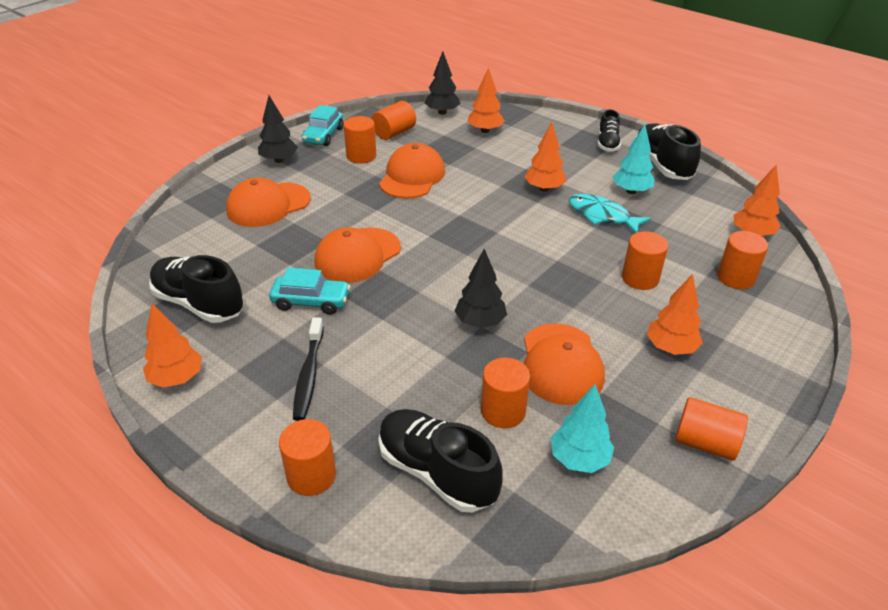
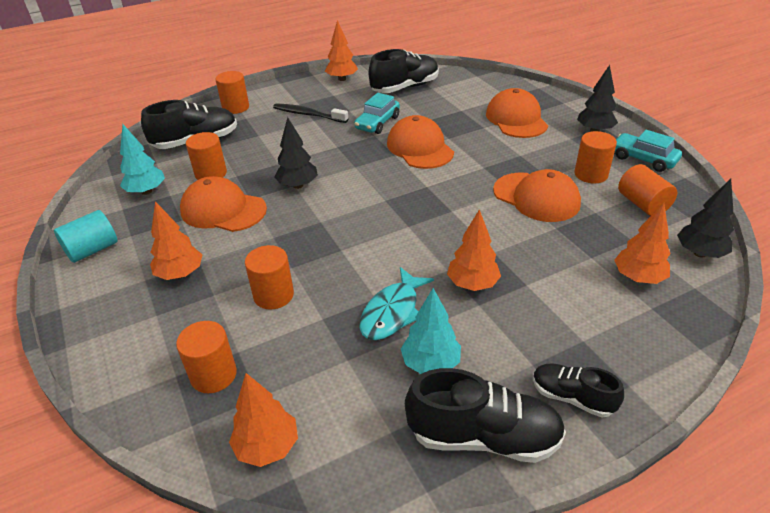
camera: 115 degrees right, 0 degrees up
turquoise fish [569,194,651,233] -> turquoise fish turned 150 degrees clockwise [359,267,434,340]
orange cylinder [675,397,748,461] -> turquoise cylinder [54,210,117,263]

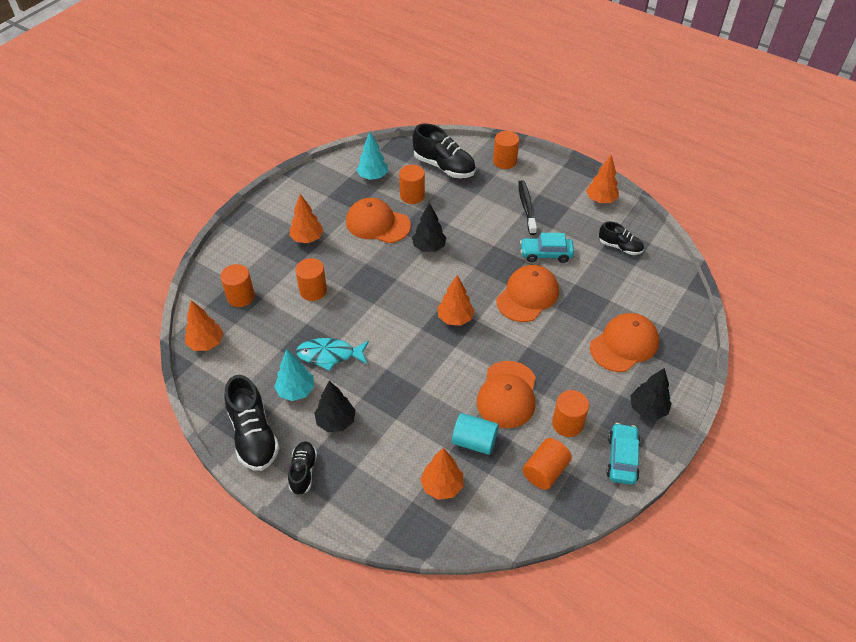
camera: 60 degrees right, 10 degrees up
turquoise cylinder [54,210,117,263] -> turquoise cylinder moved to [452,413,499,455]
orange cap [180,176,267,232] -> orange cap turned 60 degrees counterclockwise [346,198,411,243]
black shoe [369,49,439,93] -> black shoe [599,221,644,255], size x0.59
orange tree [447,209,501,291] -> orange tree moved to [437,275,475,326]
black tree [677,179,734,258] -> black tree moved to [314,381,356,432]

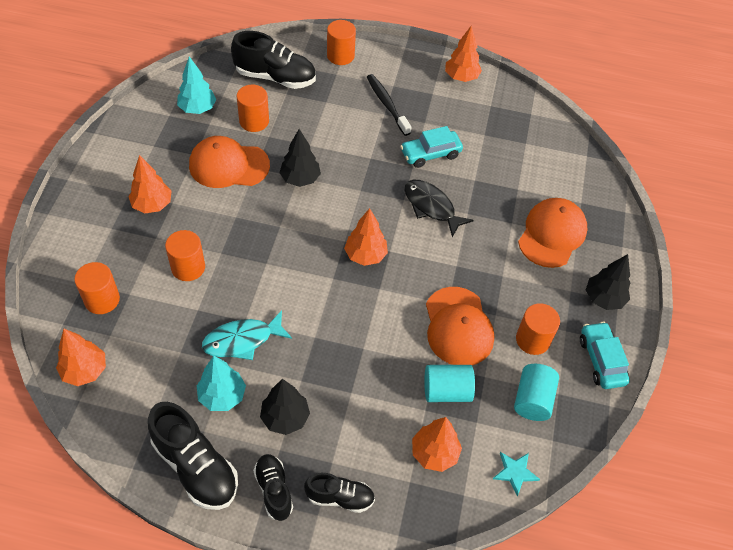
camera: 25 degrees left, 5 degrees up
orange cap [496,265,559,322] -> black fish [404,180,474,237]
orange cylinder [522,438,572,490] -> turquoise cylinder [514,364,559,421]
black shoe [599,221,644,255] -> black shoe moved to [304,473,375,513]
none -> turquoise star [493,452,540,496]

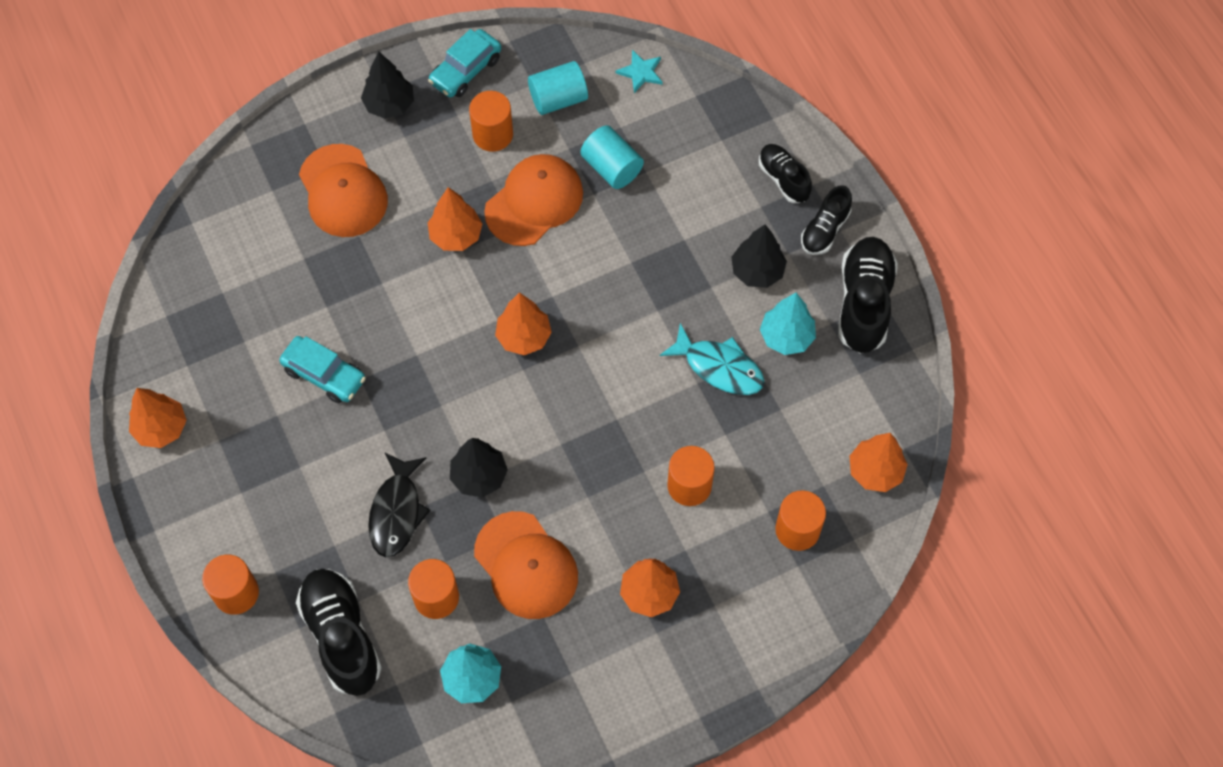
camera: 125 degrees left, 10 degrees up
black toothbrush [367,74,412,136] -> none
black fish [404,180,474,237] -> black fish moved to [368,453,431,557]
orange tree [412,417,462,472] -> orange tree moved to [428,187,483,251]
orange cap [518,198,587,268] -> orange cap turned 105 degrees counterclockwise [299,144,388,237]

